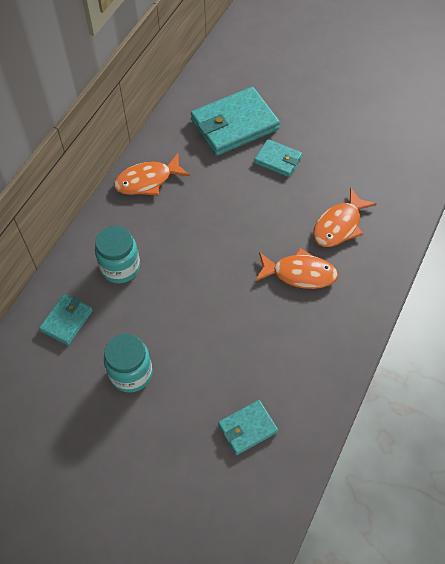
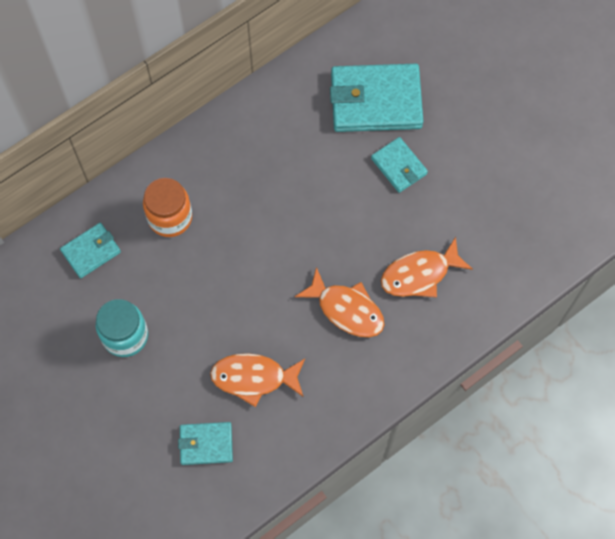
camera: 25 degrees right, 10 degrees up
turquoise jar [95,226,140,283] -> orange jar [143,178,192,237]
orange fish [114,154,190,195] -> orange fish moved to [210,353,305,407]

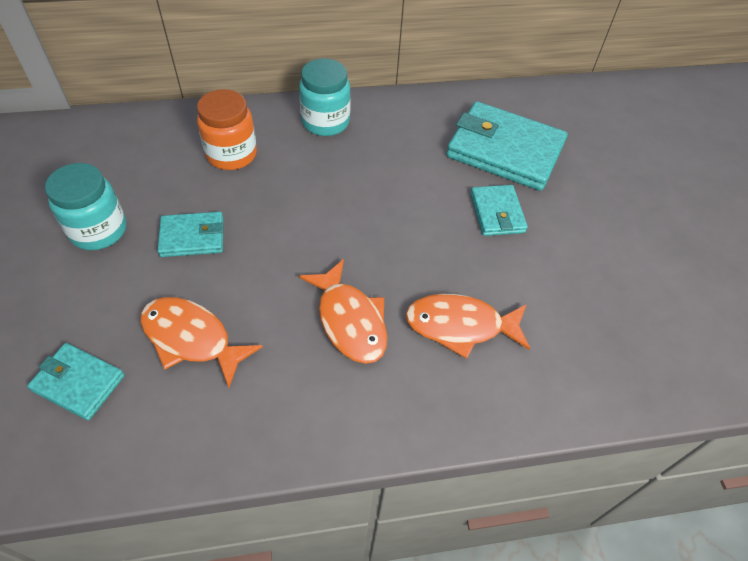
camera: 25 degrees right, 15 degrees down
turquoise wallet [60,223,121,278] -> turquoise wallet moved to [158,212,223,257]
none -> turquoise jar [299,58,351,136]

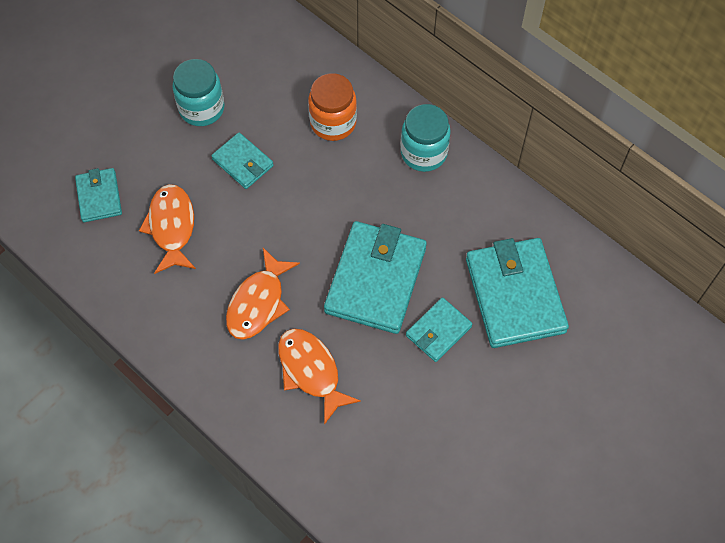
camera: 55 degrees right, 10 degrees up
none -> turquoise wallet [324,221,427,334]

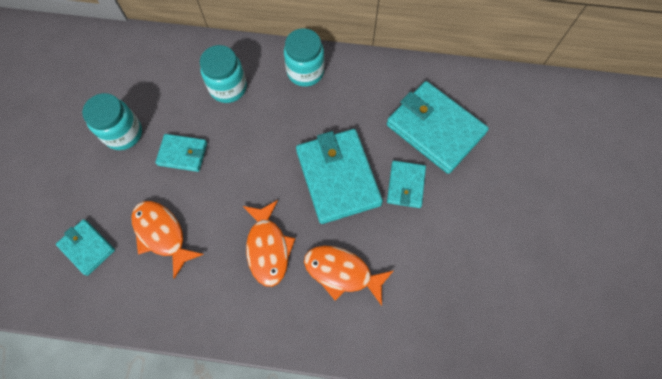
camera: 35 degrees left, 5 degrees up
orange jar [308,73,357,141] -> turquoise jar [200,45,247,103]

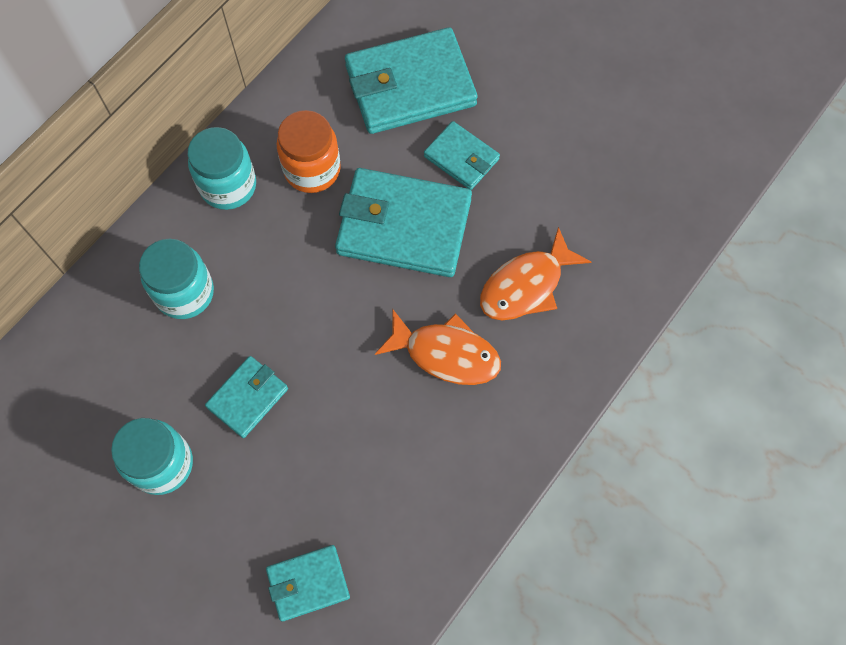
camera: 60 degrees left, 0 degrees up
orange fish [131,201,204,279] -> none
none -> orange jar [277,110,341,193]

